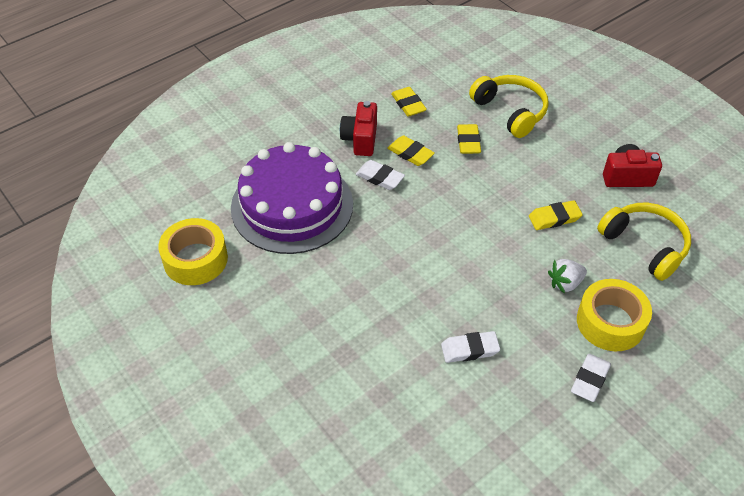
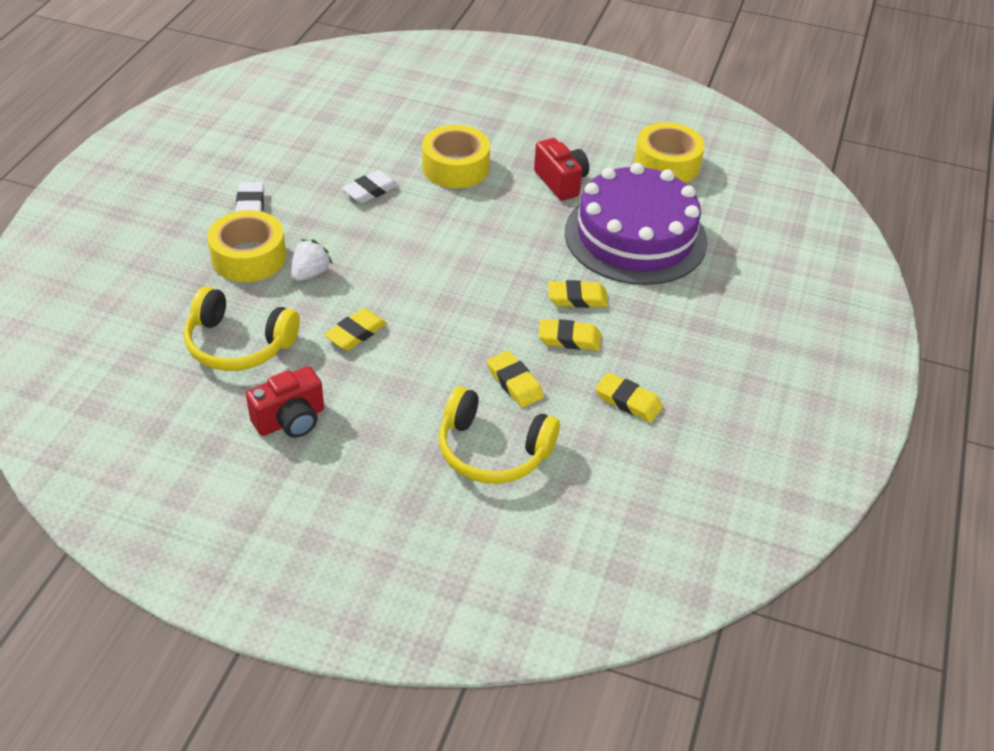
camera: 145 degrees right, 5 degrees down
red camera [340,101,377,156] -> red camera moved to [534,138,589,201]
white eraser [356,160,405,190] -> yellow eraser [548,280,608,308]
none -> yellow tape [422,125,490,188]

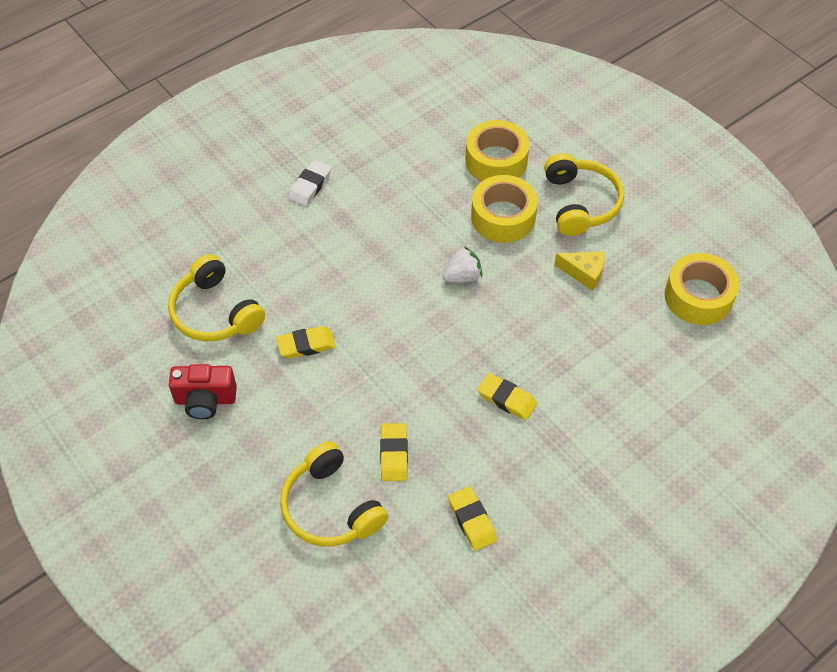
camera: 35 degrees right, 10 degrees up
yellow tape [207,210,286,282] -> yellow tape moved to [465,120,530,181]
white strawberry [291,239,333,281] -> white strawberry moved to [442,246,482,283]
white eraser [342,170,399,203] -> none
red camera [534,138,589,201] -> yellow cheese [554,251,605,291]
yellow eraser [538,319,601,351] -> none
purple cake [565,163,708,285] -> none
none -> yellow headphones [544,153,624,236]

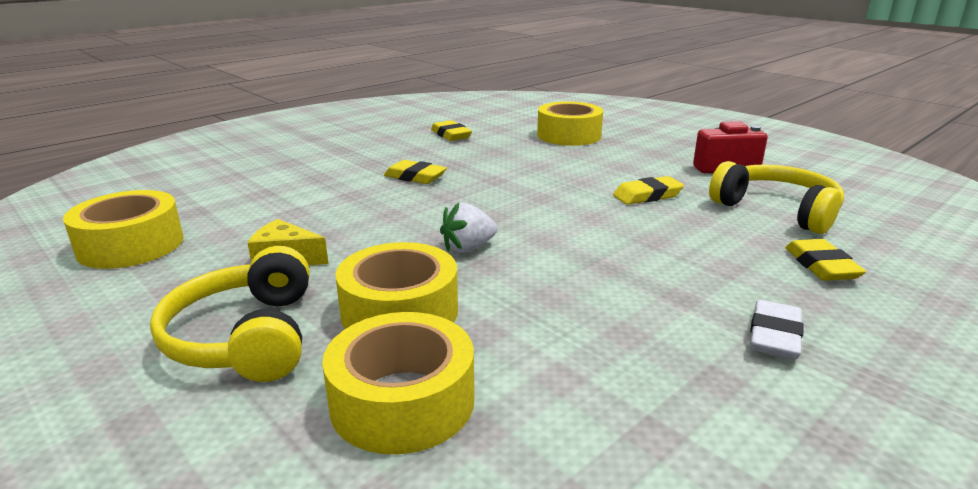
camera: 175 degrees right, 30 degrees down
yellow headphones [280,441,388,547] -> yellow tape [537,102,603,146]
yellow eraser [380,423,408,481] -> yellow eraser moved to [785,239,866,281]

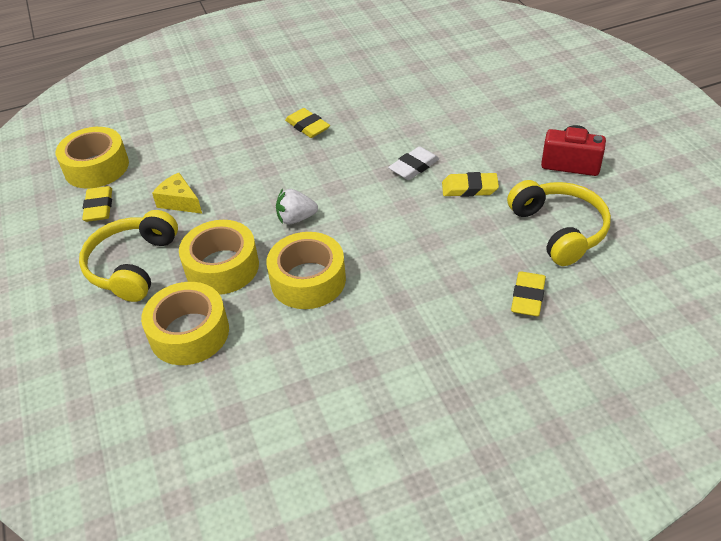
camera: 25 degrees right, 20 degrees up
yellow eraser [431,120,472,141] -> yellow eraser moved to [82,186,112,222]
yellow tape [537,102,603,146] -> yellow tape moved to [266,232,346,309]
white eraser [749,300,803,360] -> white eraser moved to [388,146,439,180]

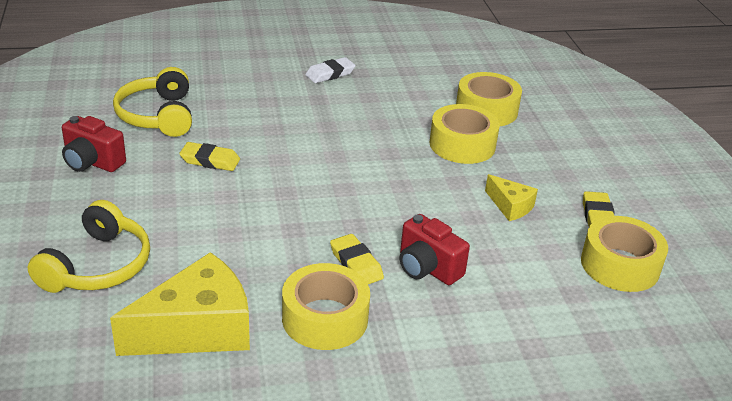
camera: 175 degrees left, 10 degrees down
yellow headphones [79,210,178,302] -> yellow headphones moved to [28,200,150,293]
yellow tape [266,232,346,309] -> yellow tape moved to [282,263,370,350]
white strawberry [276,189,318,225] -> none
white eraser [388,146,439,180] -> white eraser moved to [305,57,356,83]
yellow eraser [511,271,546,316] -> none
none -> yellow cheese [110,252,250,356]
none -> red camera [400,214,470,285]

